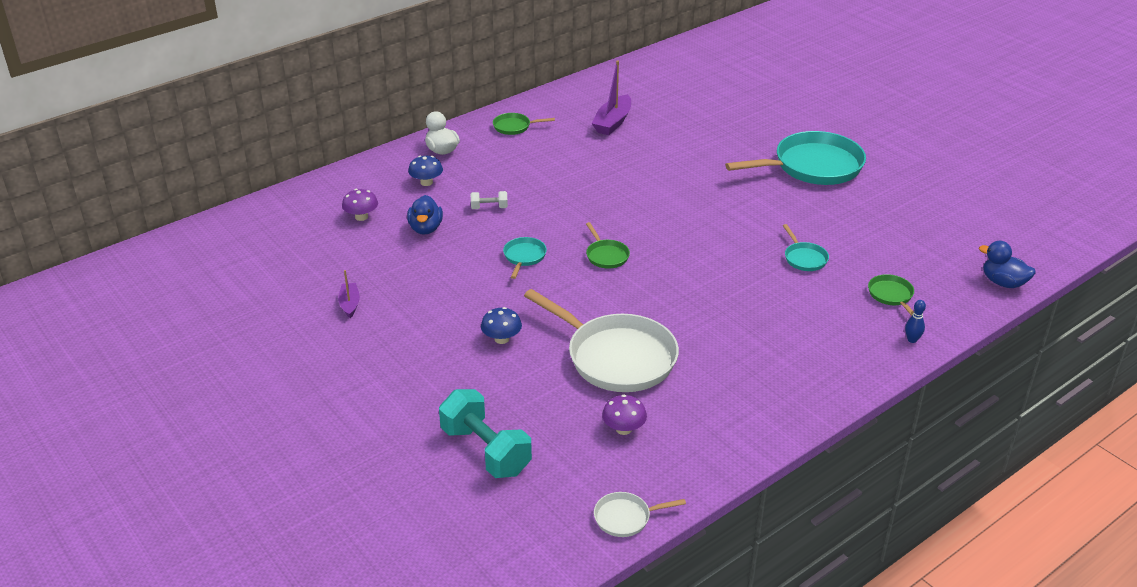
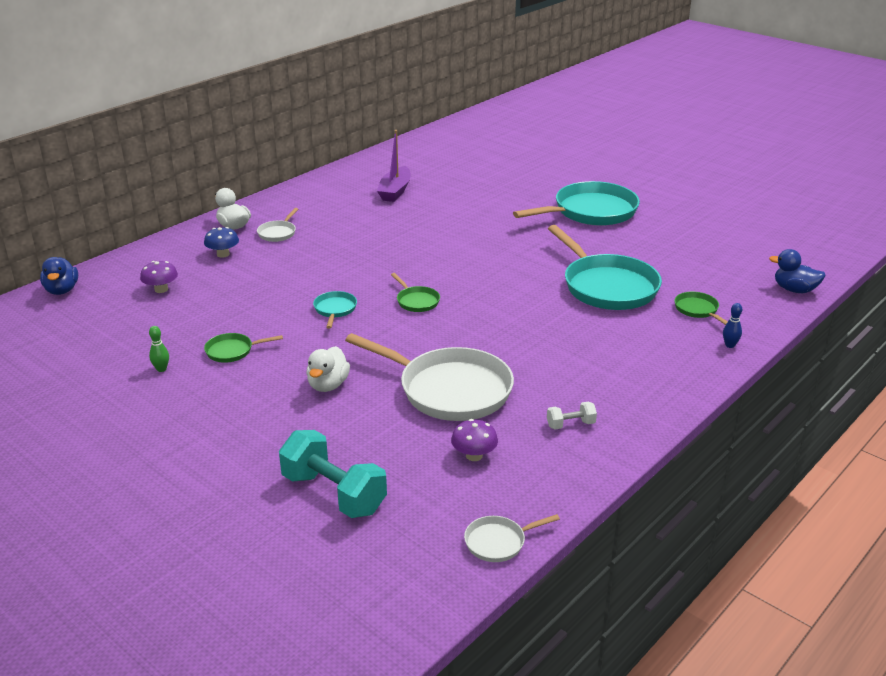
camera: 10 degrees left, 5 degrees down
purple boat [338,270,360,318] -> green bowling pin [149,326,169,372]
blue duck [407,195,443,235] -> blue duck moved to [40,257,78,295]
white dumbbell [471,191,508,209] -> white dumbbell moved to [547,402,597,429]
blue mushroom [481,307,522,344] -> white duck [306,346,350,392]
green pan [493,113,555,135] -> green pan moved to [204,333,283,363]
turquoise pan [783,224,829,271] -> turquoise pan [548,225,662,310], size x2.25
none -> white pan [257,208,298,242]

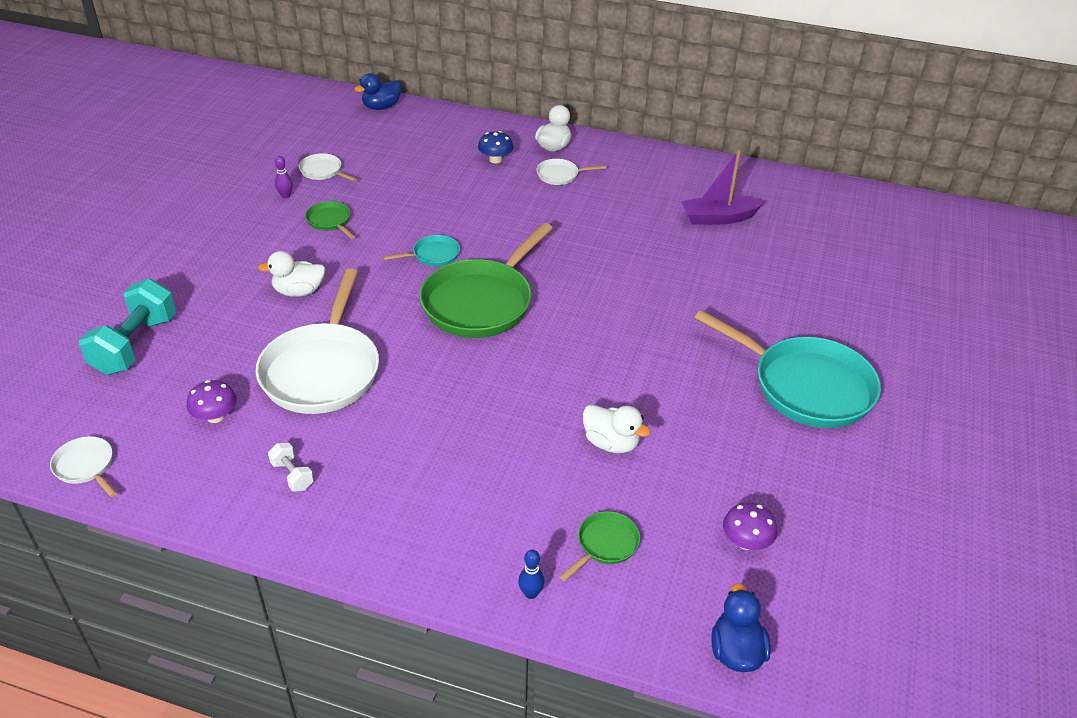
camera: 65 degrees right, 10 degrees up
purple mushroom [140,261,178,293] -> purple mushroom moved to [723,503,777,550]
green bowling pin [149,326,169,372] -> purple bowling pin [275,156,293,198]
green pan [391,273,440,312] -> green pan [419,223,553,338], size x2.25
turquoise pan [548,225,662,310] -> white duck [583,404,651,453]
none -> white pan [299,153,357,181]

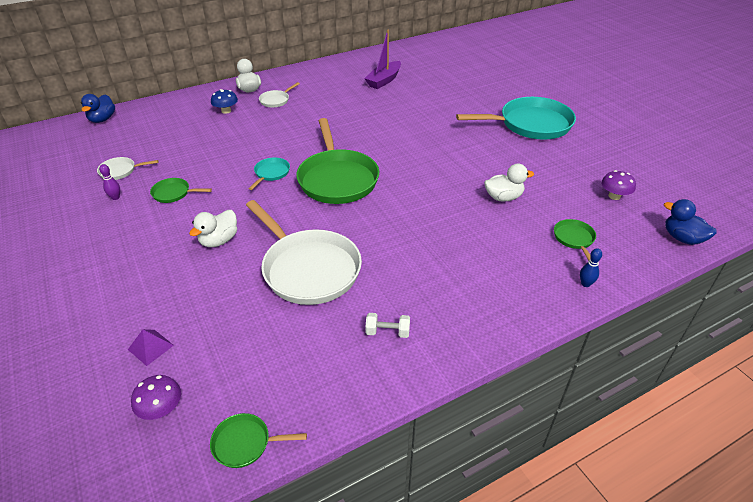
camera: 45 degrees left, 0 degrees up
white pan [50,436,117,497] -> green pan [210,413,307,468]
turquoise dumbbell [79,279,176,375] -> purple pyramid [128,329,174,366]
purple mushroom [187,380,237,423] -> purple mushroom moved to [131,375,181,420]

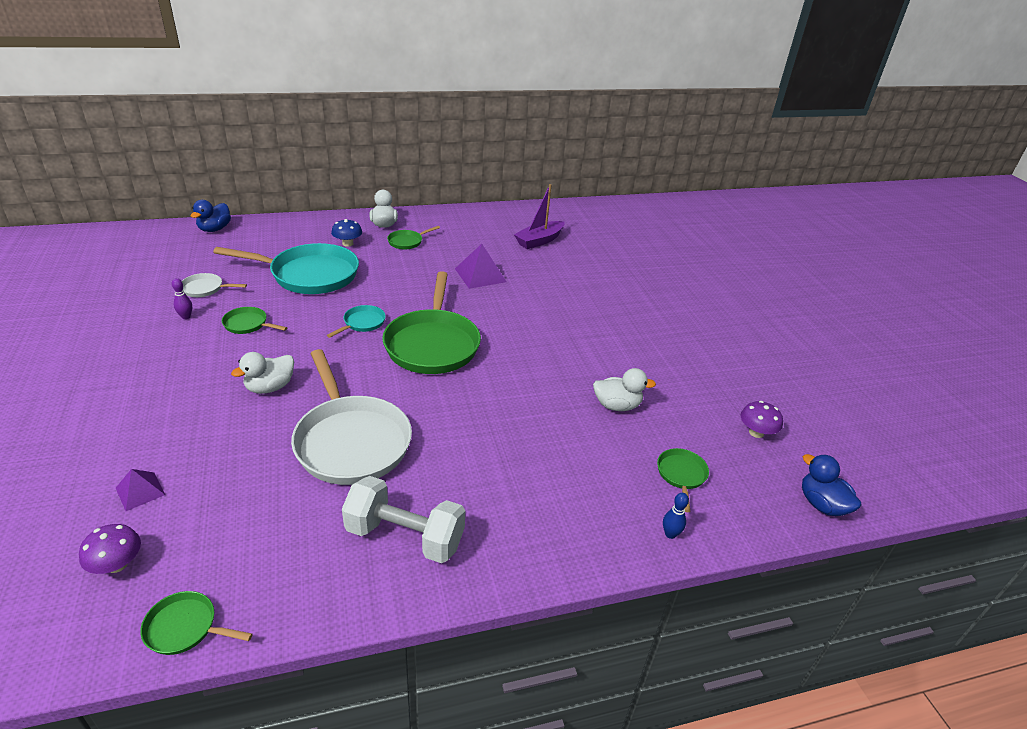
camera: 10 degrees right, 5 degrees down
white pan [259,82,300,108] -> green pan [387,226,440,250]
white dumbbell [365,313,410,338] -> white dumbbell [342,476,465,563], size x2.14
turquoise pan [456,97,576,140] -> turquoise pan moved to [213,243,359,294]
none -> purple pyramid [455,244,506,289]

